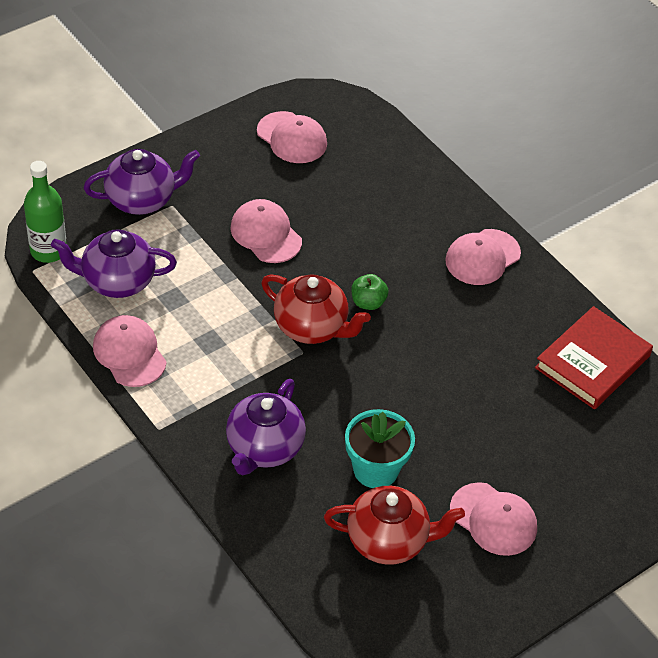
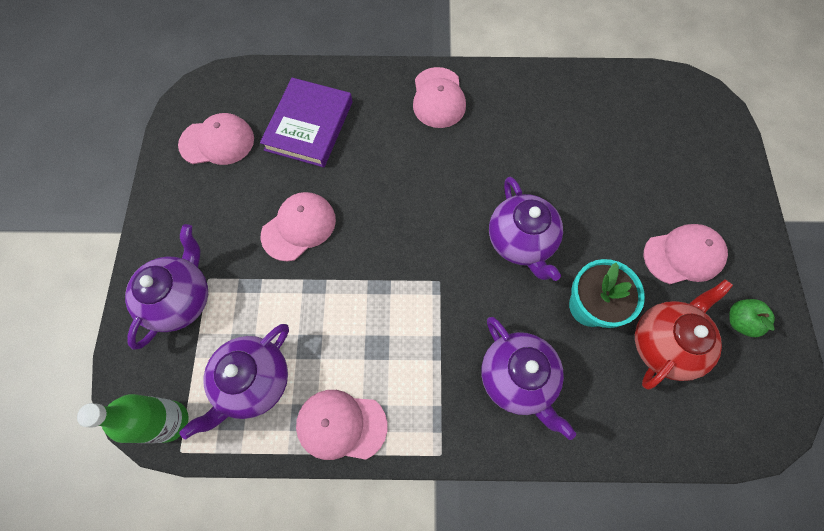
camera: 50 degrees left, 20 degrees up
pink cap [230,199,302,263] -> pink cap turned 135 degrees clockwise [261,192,336,261]
red teapot [261,274,371,344] -> none
green apple [351,274,388,310] -> green apple moved to [729,299,775,337]
red book [535,306,653,409] -> none
none -> purple book [260,78,352,167]
none -> purple teapot [489,177,563,281]

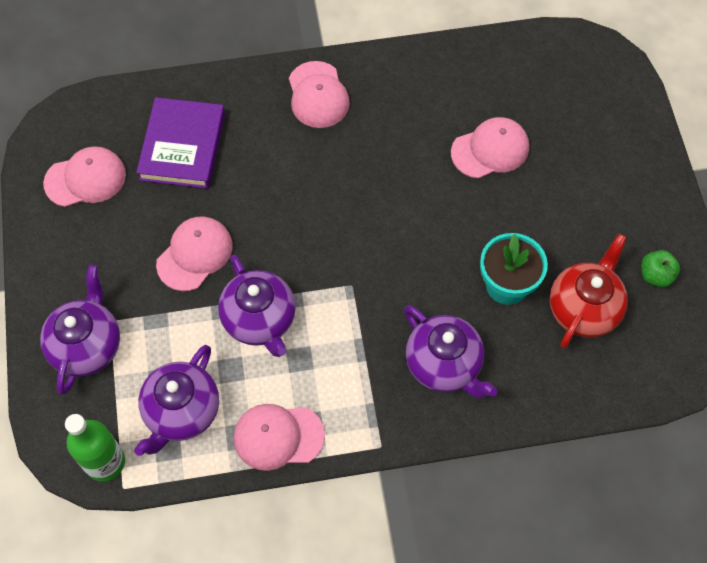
camera: 10 degrees left, 5 degrees down
purple teapot [489,177,563,281] -> purple teapot moved to [218,254,296,357]
pink cap [644,224,728,284] -> pink cap moved to [451,117,529,178]

